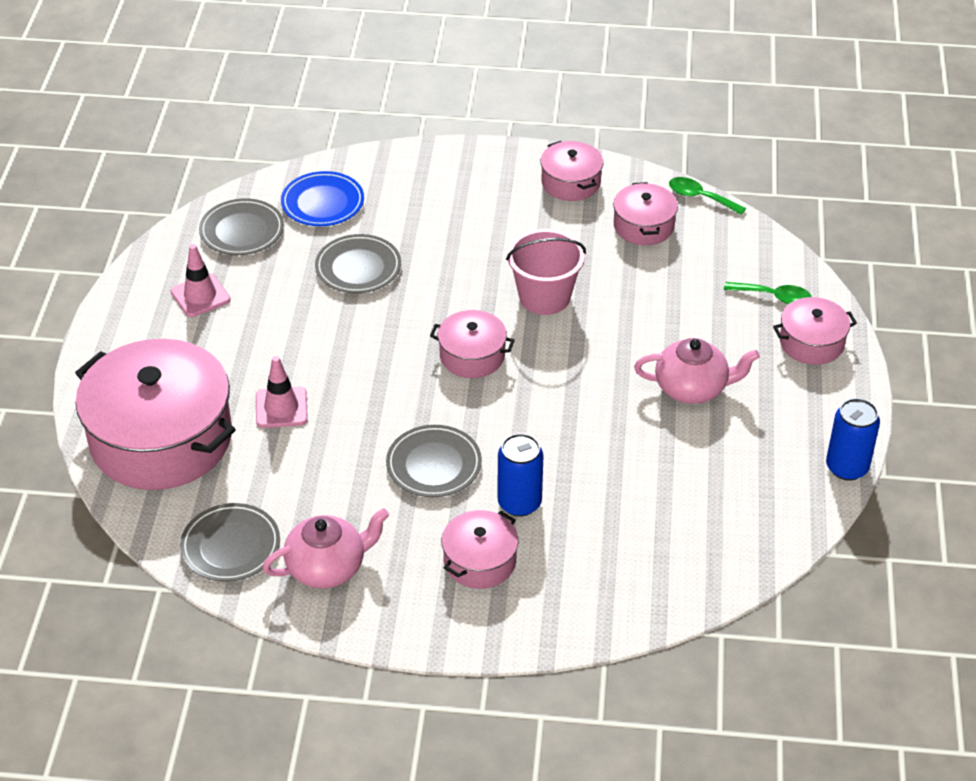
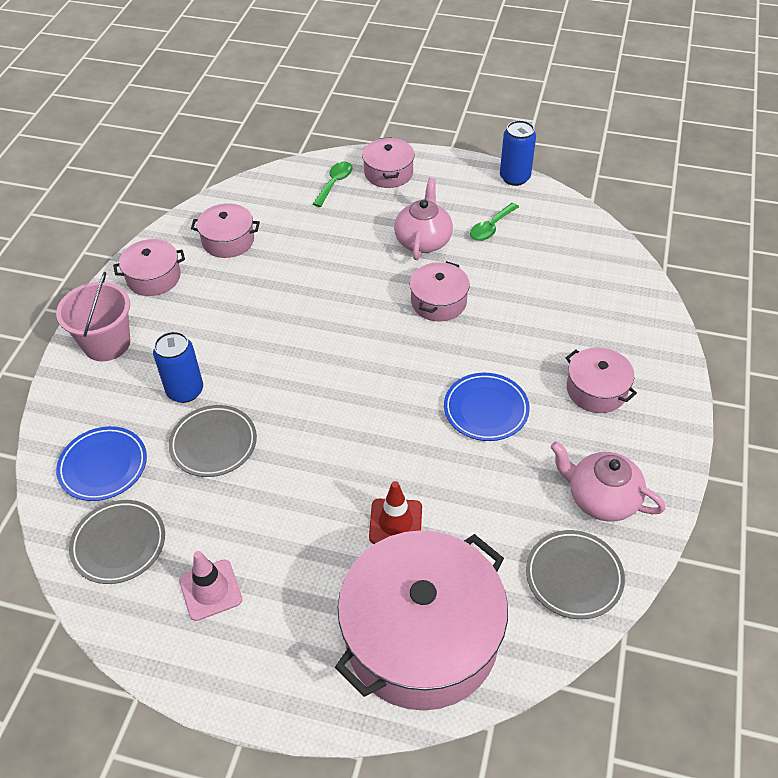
camera: 80 degrees left, 5 degrees up
pink traffic cone [256,356,308,428] -> red traffic cone [369,481,422,544]
pink teapot [262,508,389,589] -> pink teapot turned 45 degrees counterclockwise [550,441,665,522]
grey plate [386,425,482,497] -> blue plate [444,373,530,441]
pink pot [430,310,515,378] -> pink pot moved to [410,261,470,321]
blue can [498,433,543,517] -> blue can moved to [153,331,203,403]
pink bucket [506,229,586,315] -> pink bucket moved to [56,272,130,361]
green spoon [669,177,746,215] -> green spoon moved to [470,203,519,241]

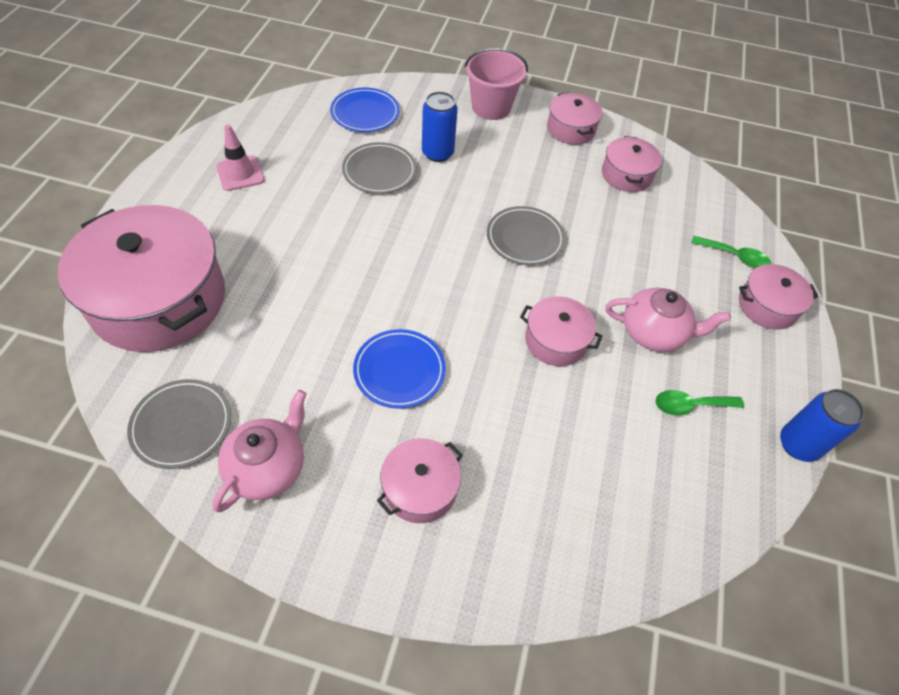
camera: 85 degrees right, 5 degrees up
grey plate [69,500,165,584] -> grey plate moved to [487,206,565,265]
red traffic cone [369,481,422,544] -> none
green spoon [470,203,519,241] -> green spoon turned 45 degrees counterclockwise [655,390,744,416]

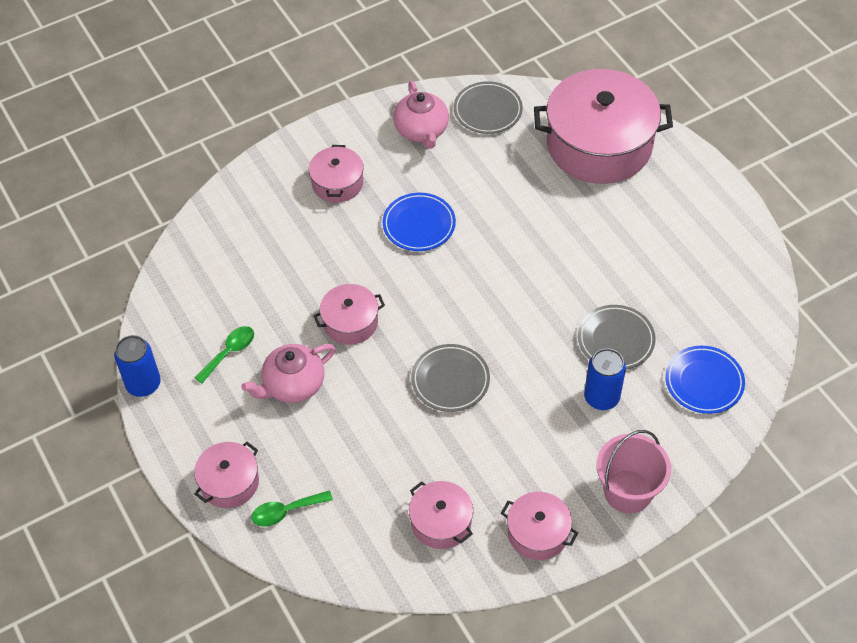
camera: 140 degrees right, 0 degrees up
pink traffic cone [216,124,265,191] -> none

